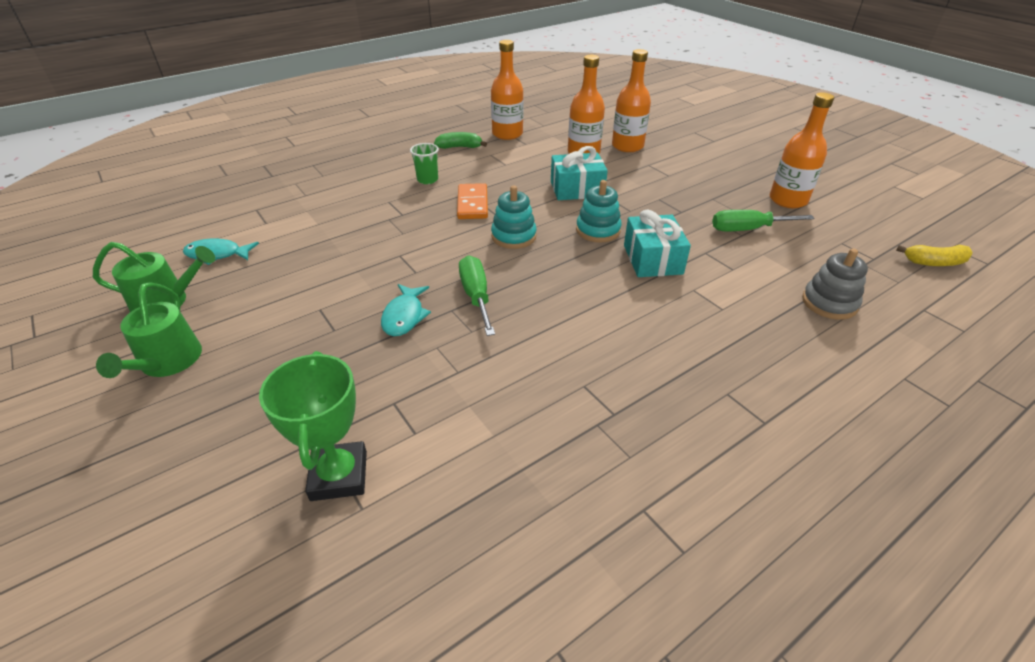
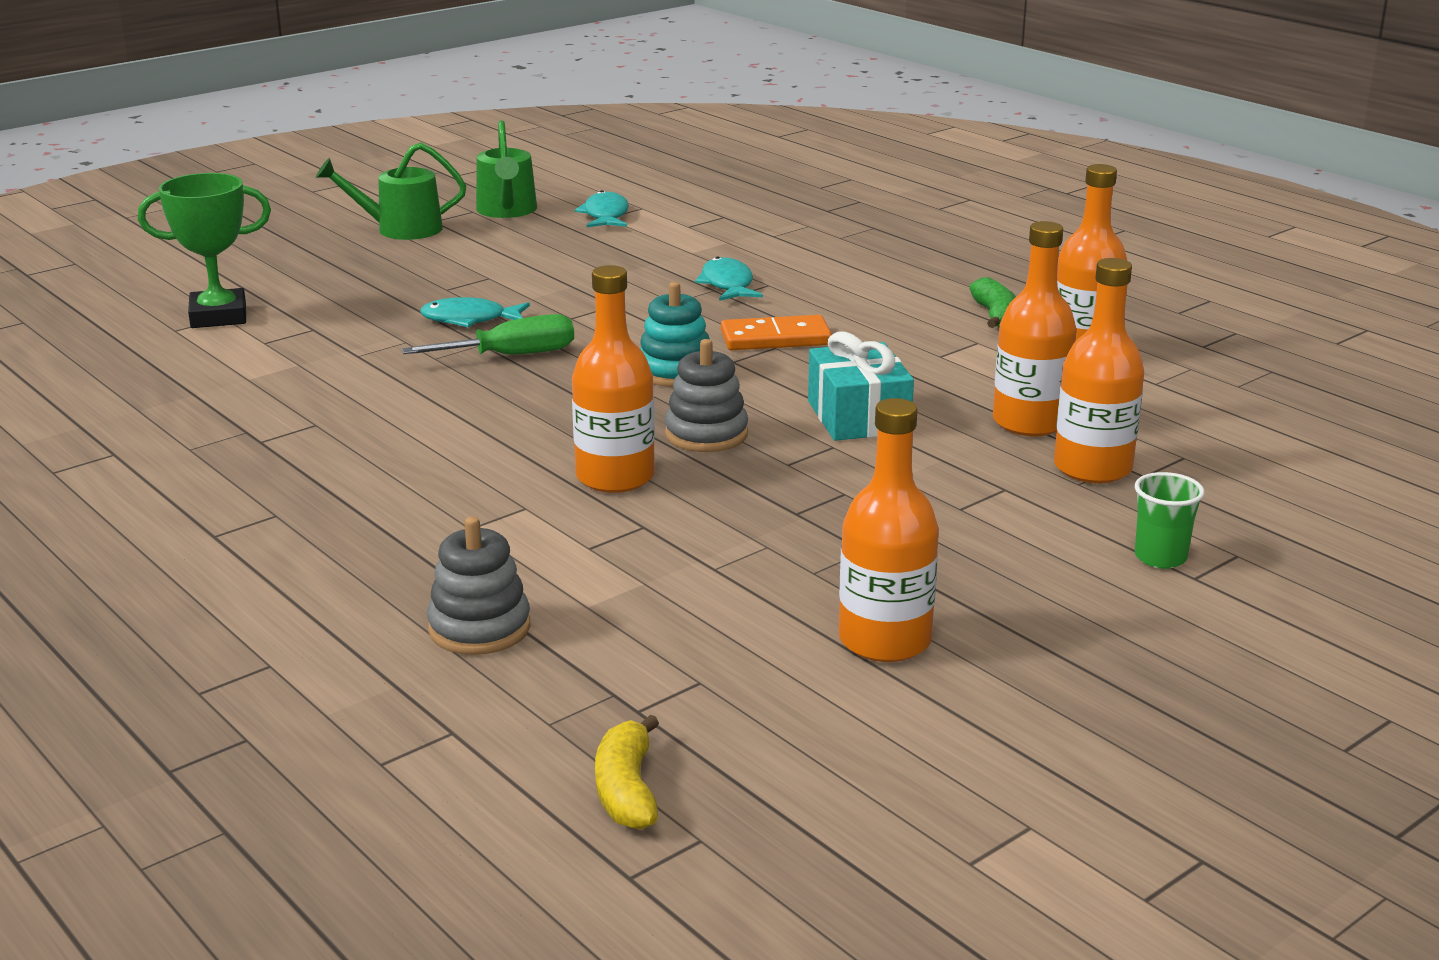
camera: 85 degrees right, 15 degrees down
green cup [410,143,439,184] -> green cup moved to [1134,472,1205,569]
turquoise stacking toy [576,180,622,243] -> grey stacking toy [665,339,748,452]
turquoise gift [624,210,691,277] -> orange bottle [572,265,655,493]
green screwdriver [712,210,815,231] -> none
none -> turquoise fish [695,256,763,301]

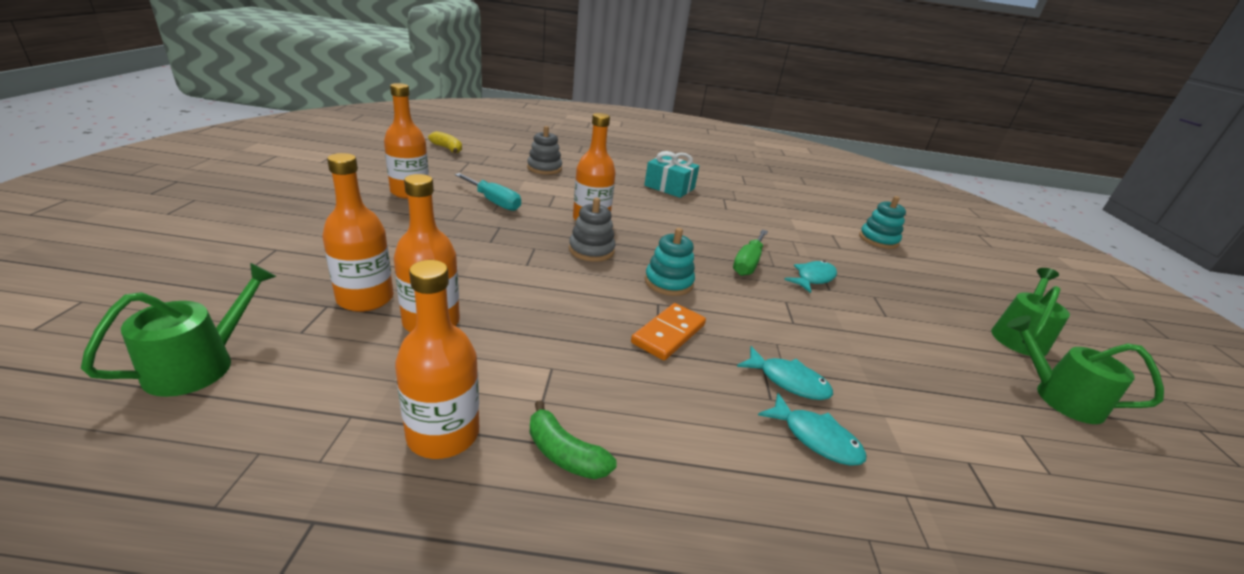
camera: 130 degrees right, 5 degrees up
green trophy [138,173,271,328] -> turquoise stacking toy [859,196,906,249]
turquoise fish [574,190,629,227] -> turquoise fish moved to [758,393,867,466]
turquoise gift [808,331,914,441] -> turquoise gift moved to [644,151,699,198]
green cup [1134,472,1205,569] -> none
none -> green watering can [81,263,277,397]
none -> turquoise screwdriver [455,173,521,211]

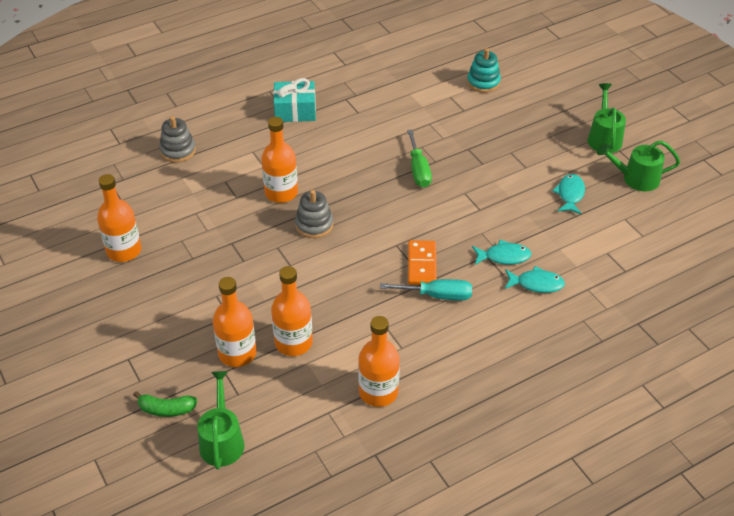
camera: 30 degrees left, 15 degrees up
yellow banana [428,131,462,153] -> none
turquoise screwdriver [455,173,521,211] -> turquoise screwdriver moved to [380,279,472,300]
green banana [530,400,617,479] -> green banana moved to [133,391,197,417]
turquoise stacking toy [645,228,695,296] -> none
turquoise fish [784,261,837,293] -> turquoise fish moved to [552,174,585,214]

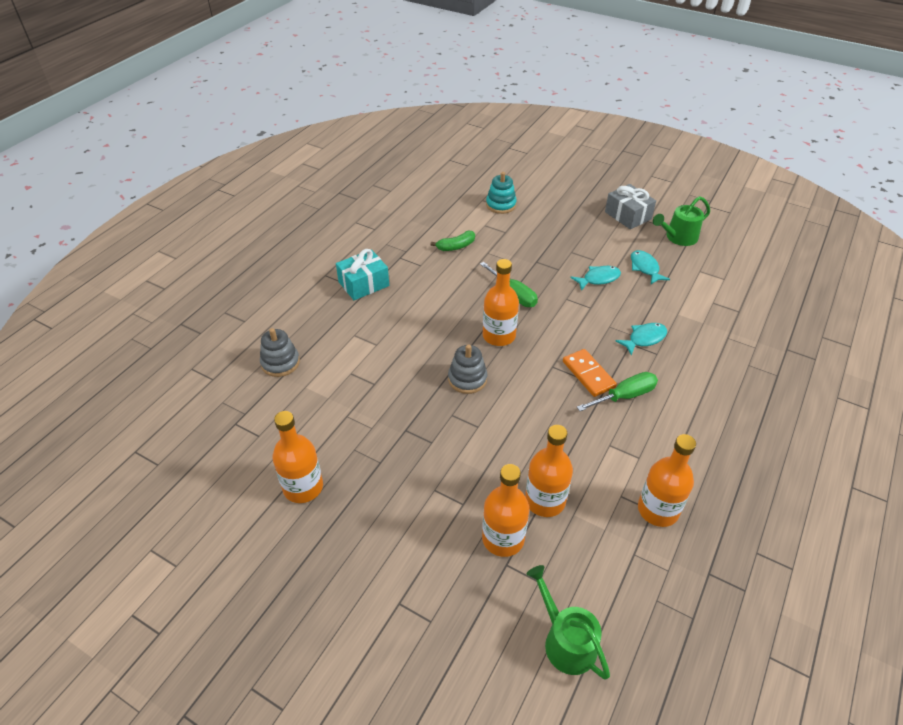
camera: 30 degrees left, 0 degrees up
green banana [133,391,197,417] -> green banana moved to [431,231,475,251]
orange bottle [261,117,298,203] -> orange bottle moved to [483,259,519,346]
turquoise screwdriver [380,279,472,300] -> green screwdriver [577,372,658,411]
turquoise fish [505,266,565,293] -> turquoise fish moved to [570,266,621,291]
green watering can [588,83,626,153] -> grey gift [605,184,656,229]

